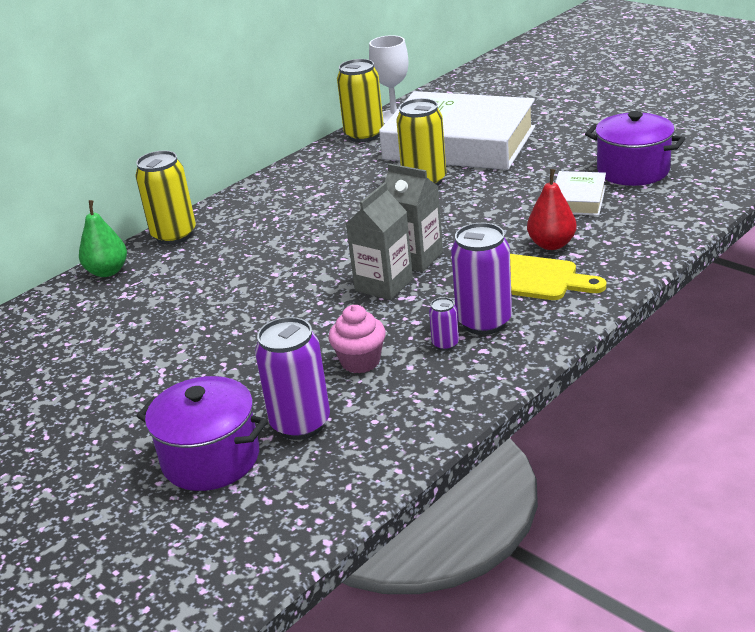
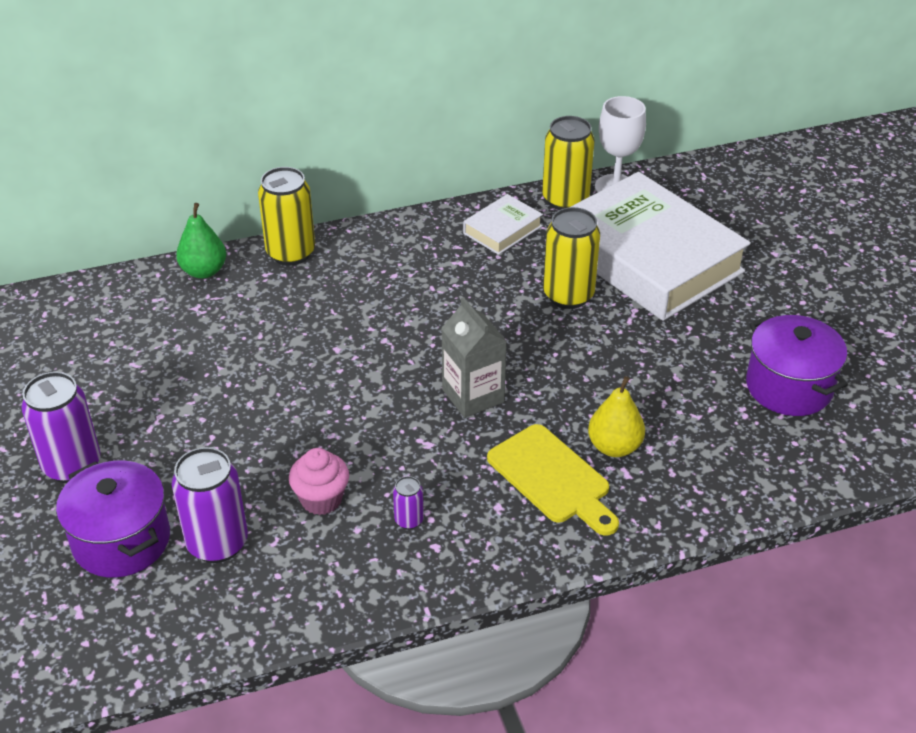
camera: 25 degrees right, 10 degrees up
grey carton [346,182,413,300] -> none
purple can [451,223,512,335] -> purple can moved to [21,372,101,483]
red pear [527,169,577,250] -> yellow pear [588,376,645,457]
white book [555,171,606,216] -> white book moved to [463,194,543,255]

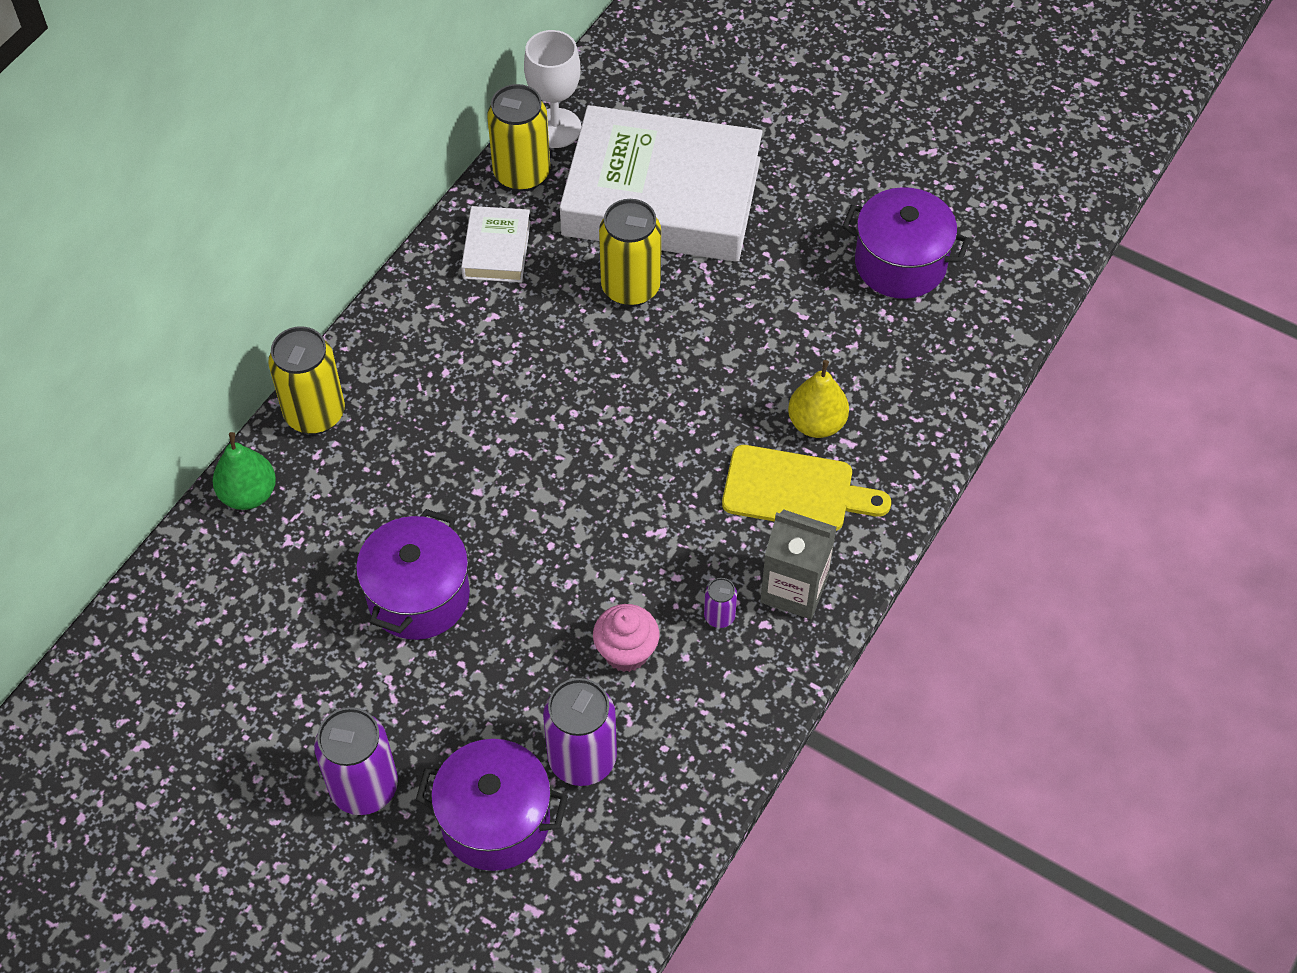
camera: 40 degrees left, 15 degrees up
grey carton [441,297,507,418] -> grey carton moved to [760,509,837,619]
none -> purple pot [356,509,470,640]

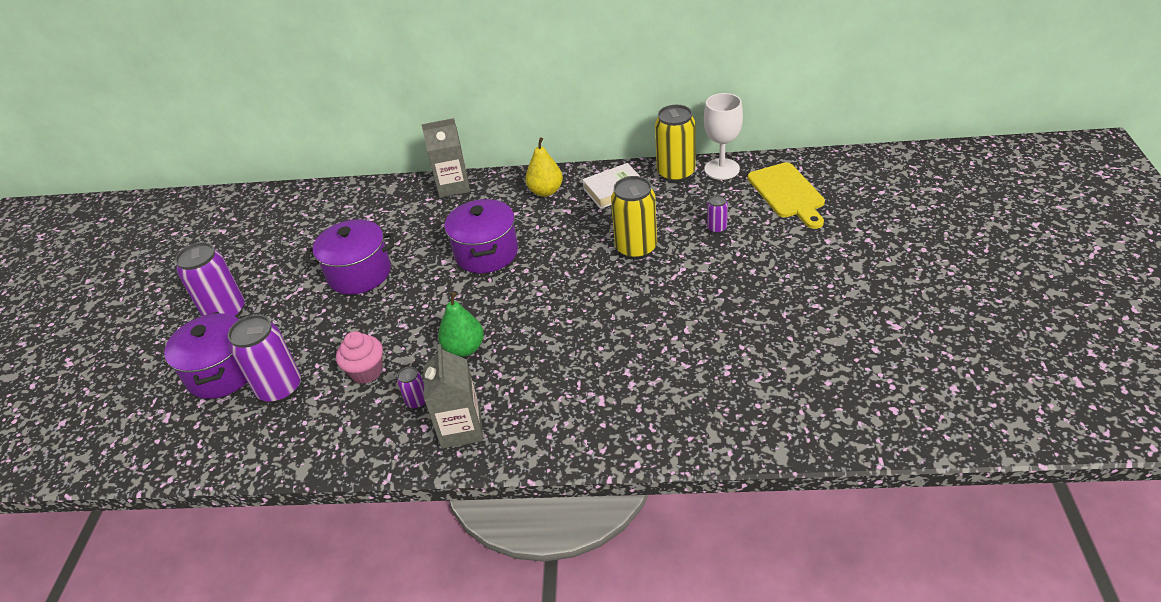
camera: 65 degrees right, 15 degrees down
green pear [213,432,276,510] -> green pear moved to [438,292,484,357]
yellow can [268,326,345,434] -> grey carton [421,118,470,198]
white book [560,105,763,262] -> purple can [707,195,728,234]
yellow cutting board [722,445,891,531] -> yellow cutting board moved to [748,162,825,229]
yellow pear [788,360,849,438] -> yellow pear moved to [525,137,563,197]
purple pot [842,187,970,299] -> purple pot moved to [445,199,518,273]

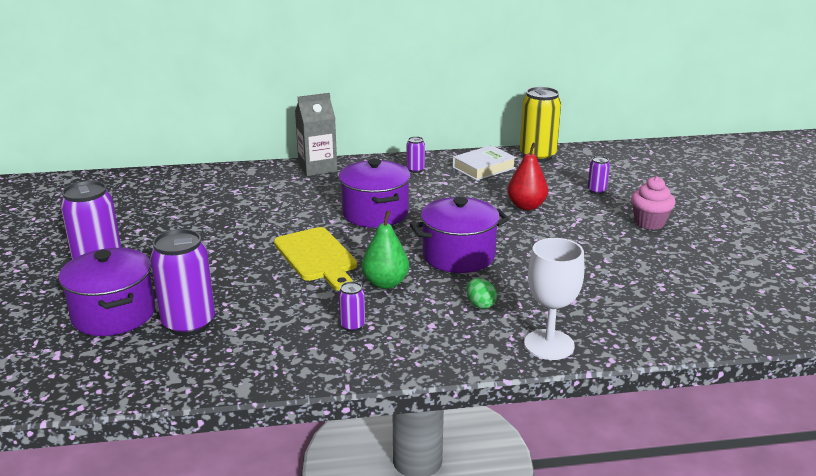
camera: 15 degrees left, 15 degrees down
purple pot [305,220,394,294] -> purple pot moved to [410,197,509,273]
pink cupcake [336,331,383,384] -> pink cupcake moved to [631,176,675,230]
grey carton [423,344,483,449] -> none
yellow pear [525,137,563,197] -> purple can [407,136,425,173]
yellow can [611,176,657,260] -> red pear [507,142,548,210]
white goblet [704,93,743,180] -> white goblet moved to [524,238,585,360]
yellow cutting board [748,162,825,229] -> yellow cutting board moved to [274,227,357,291]
none -> green egg [467,278,497,309]

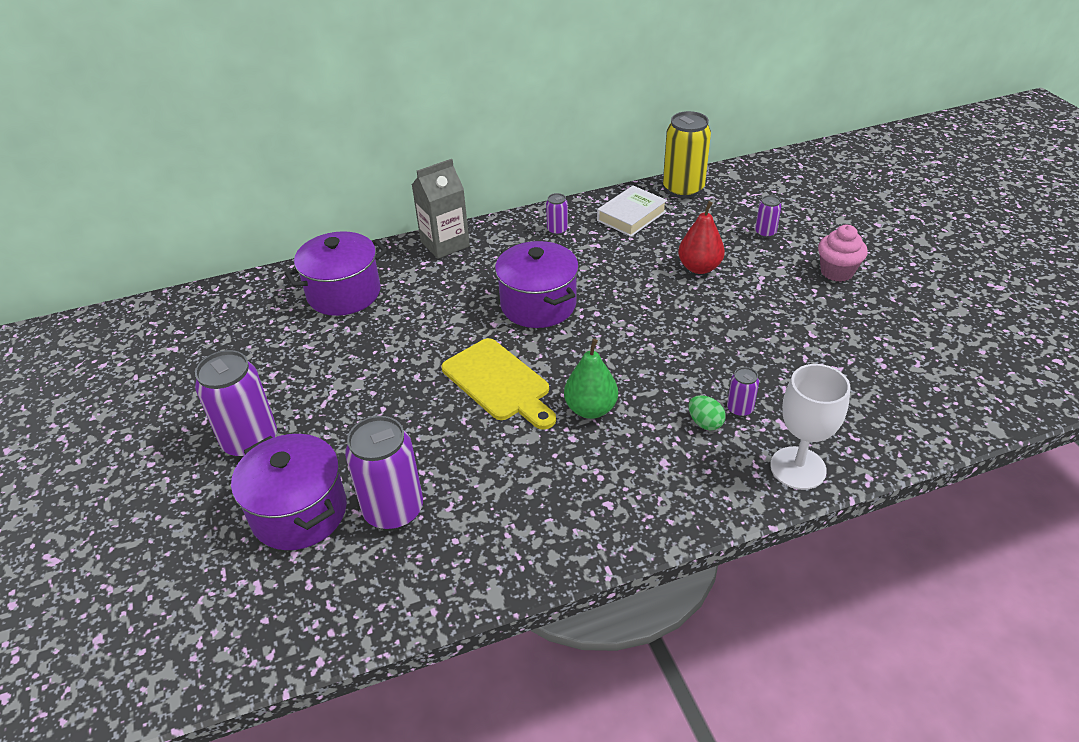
camera: 10 degrees left, 15 degrees up
purple can [338,281,365,332] -> purple can moved to [727,367,759,417]
purple pot [410,197,509,273] -> purple pot moved to [284,231,387,316]

